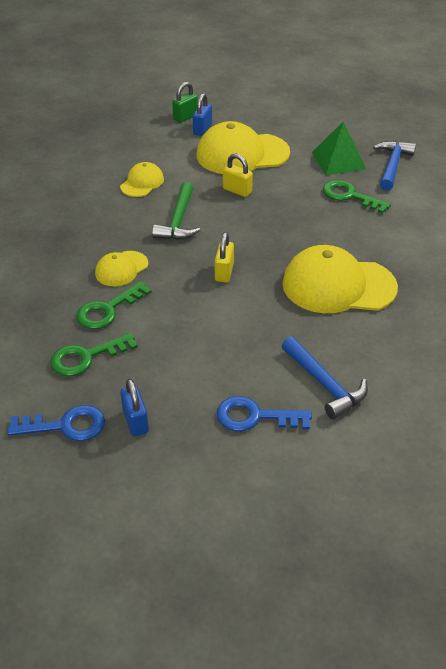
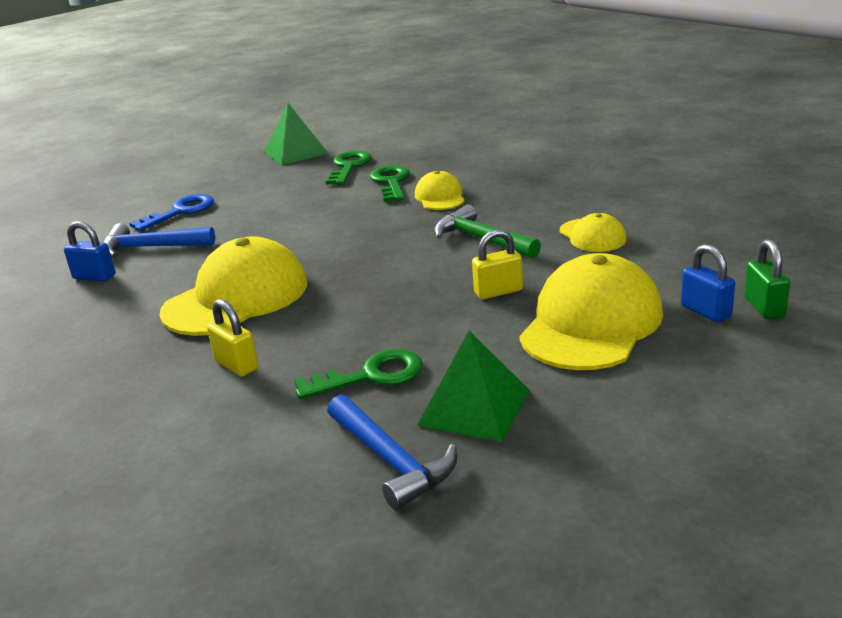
camera: 130 degrees right, 15 degrees down
blue key [7,405,105,441] -> green pyramid [264,103,328,165]
blue padlock [120,379,149,436] -> blue padlock moved to [64,221,115,281]
yellow padlock [215,232,234,282] -> yellow padlock moved to [207,299,259,377]

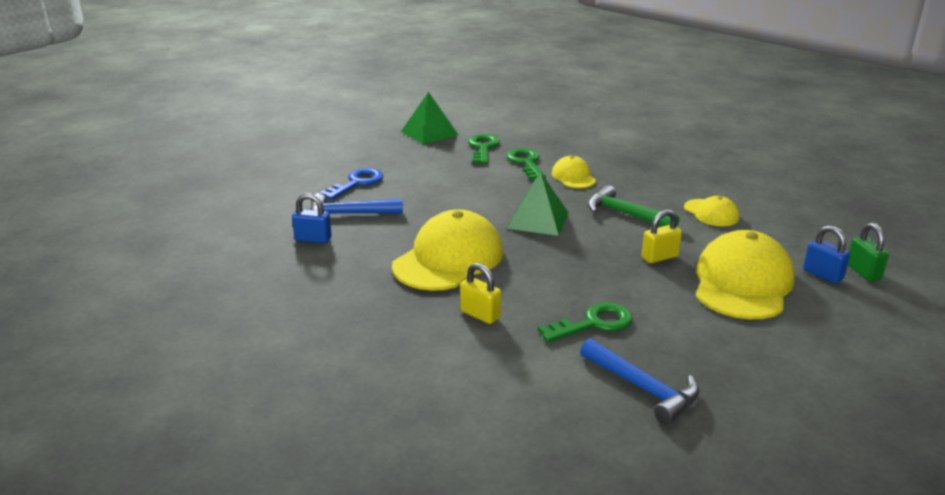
camera: 10 degrees left, 0 degrees up
green pyramid [417,330,530,442] -> green pyramid moved to [507,172,568,236]

